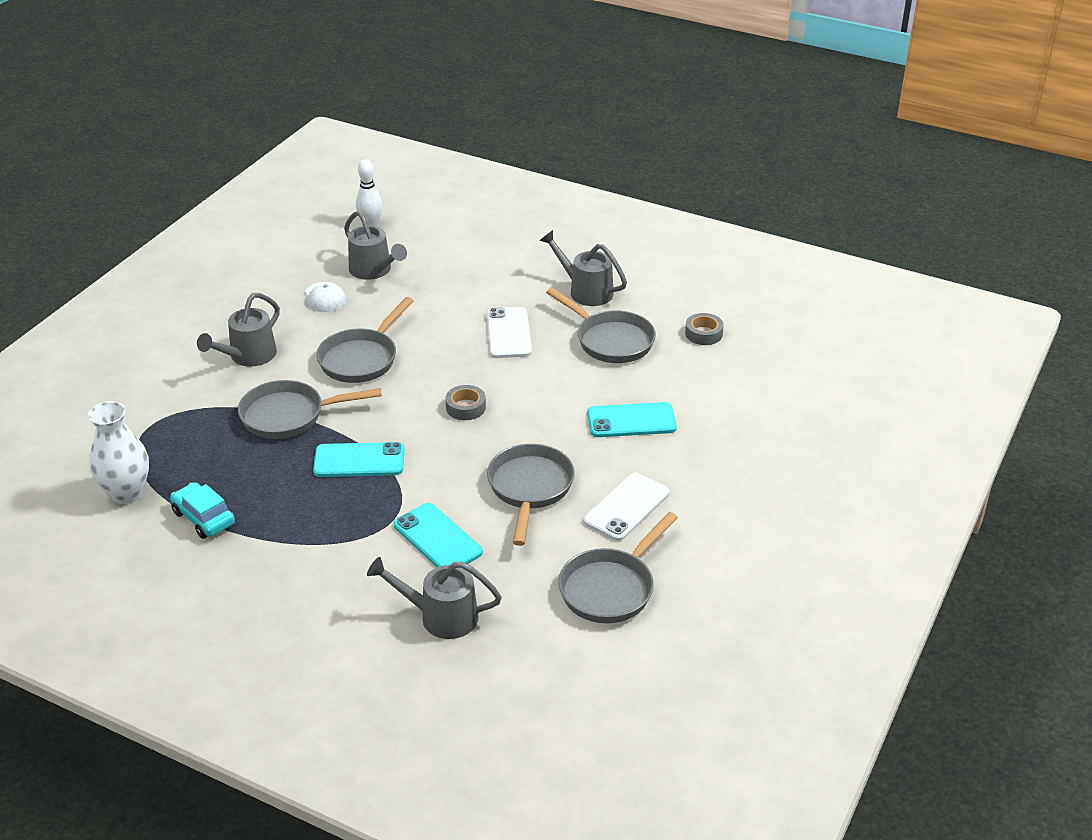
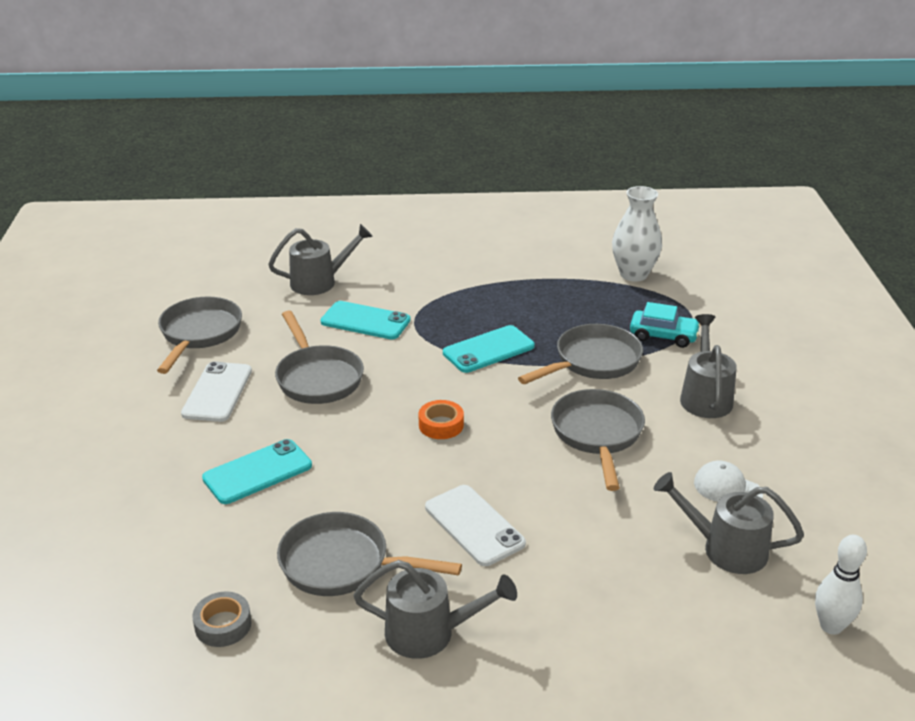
camera: 150 degrees right, 5 degrees down
turquoise car [170,482,235,539] -> turquoise car moved to [630,302,701,348]
grey tape [445,385,486,420] -> orange tape [419,400,464,439]

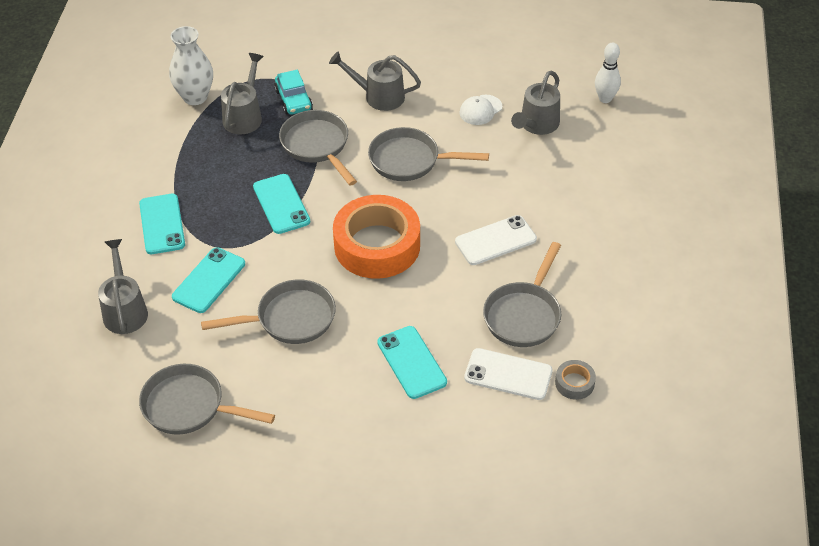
camera: 80 degrees left, 15 degrees up
white phone [181,361,252,422] -> white phone moved to [464,348,553,400]
grey watering can [353,560,517,659] -> grey watering can moved to [221,53,264,135]
orange tape [419,400,464,439] -> orange tape [333,195,420,279], size x2.40
turquoise car [630,302,701,348] -> turquoise car turned 135 degrees clockwise [274,70,313,115]
none -> turquoise phone [139,194,185,254]

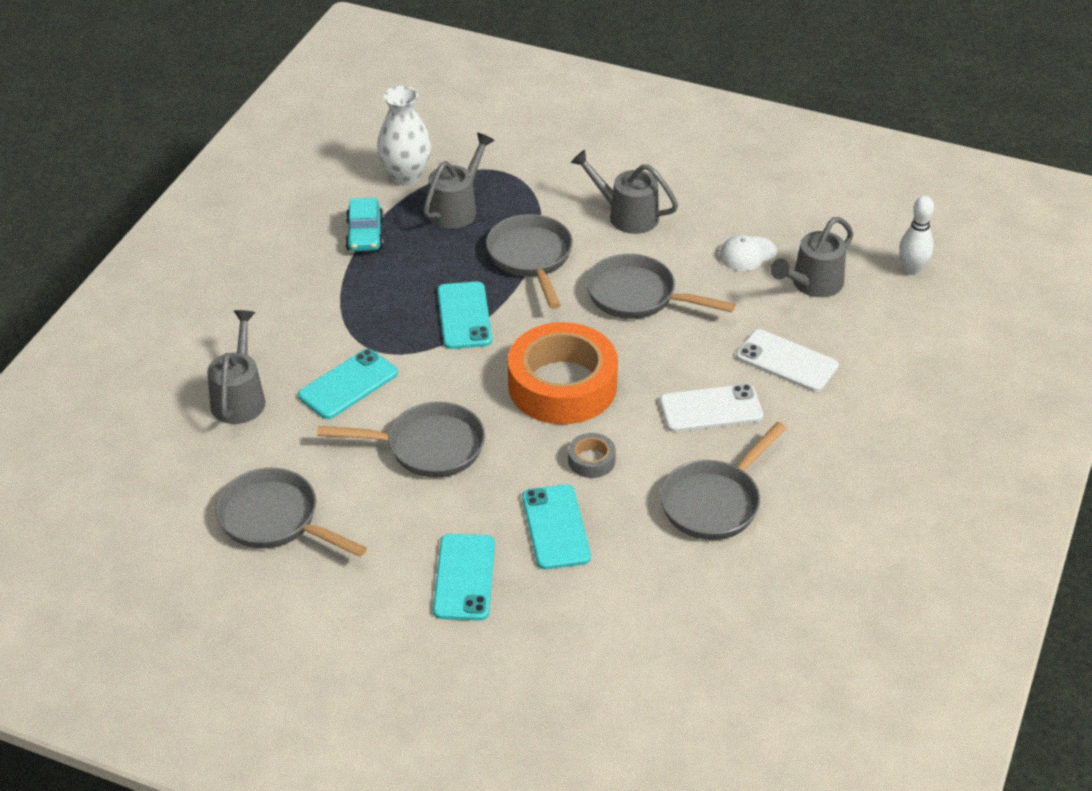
camera: 15 degrees right, 5 degrees down
turquoise phone [139,194,185,254] -> turquoise phone moved to [433,534,495,621]
turquoise car [274,70,313,115] -> turquoise car moved to [345,198,384,251]
white phone [464,348,553,400] -> white phone moved to [736,329,839,392]
grey tape [555,360,596,400] -> grey tape moved to [568,433,616,478]

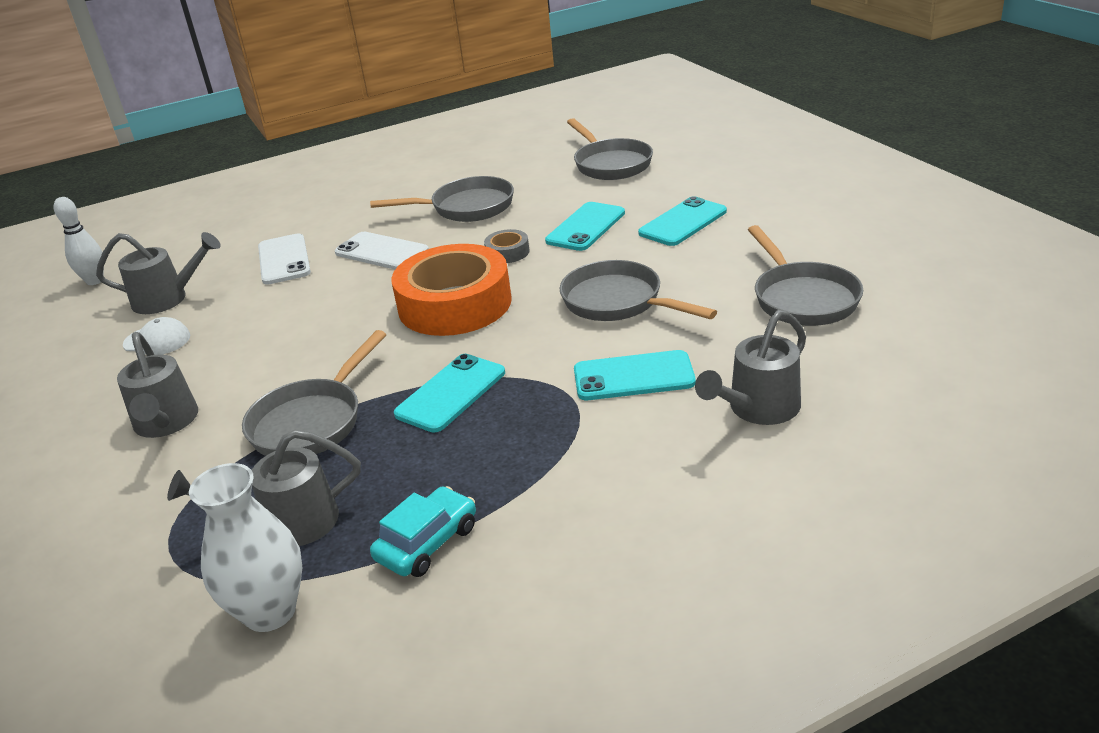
camera: 135 degrees left, 10 degrees down
grey pan [586,254,735,319] -> grey pan moved to [567,118,653,180]

